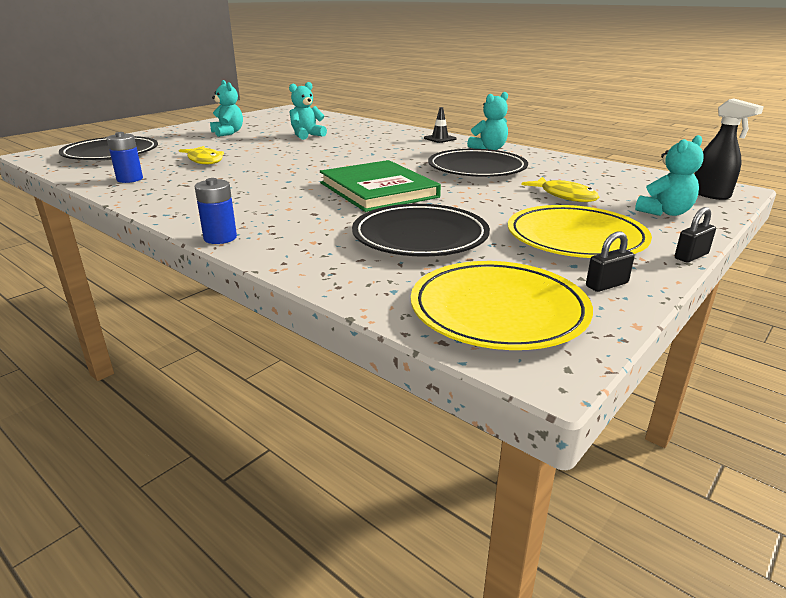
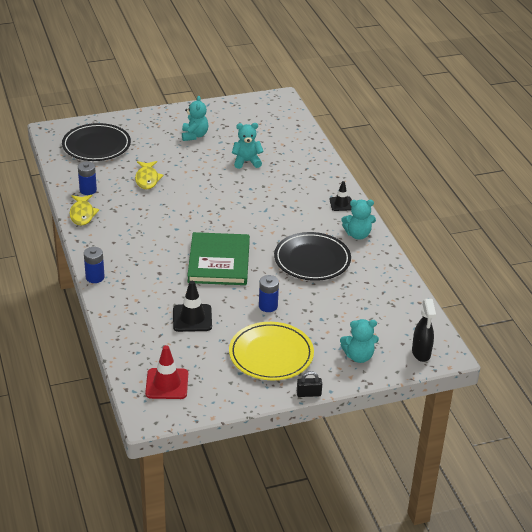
camera: 30 degrees right, 10 degrees up
black plate [352,204,490,257] -> black traffic cone [173,281,212,332]
yellow plate [411,261,593,350] -> red traffic cone [145,345,188,399]
yellow fish [521,177,599,202] -> yellow fish moved to [69,195,99,226]
black padlock [586,231,635,292] -> none
none -> blue battery [259,275,279,312]

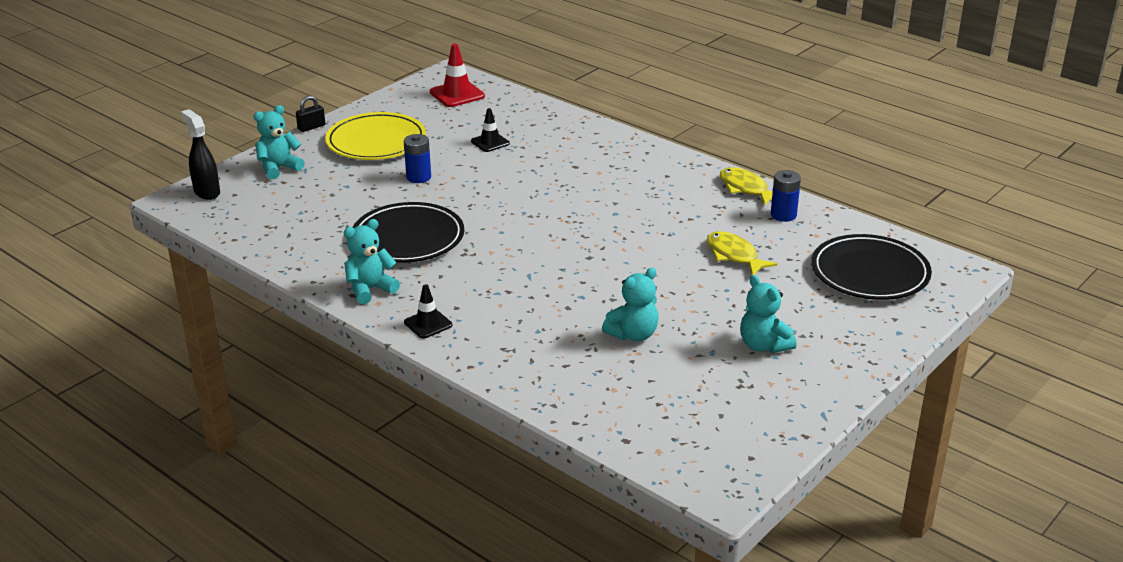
camera: 150 degrees right, 5 degrees down
blue battery [84,247,105,283] -> none
black traffic cone [173,281,212,332] -> black traffic cone [471,108,510,152], size x0.65
green book [187,232,250,285] -> none

